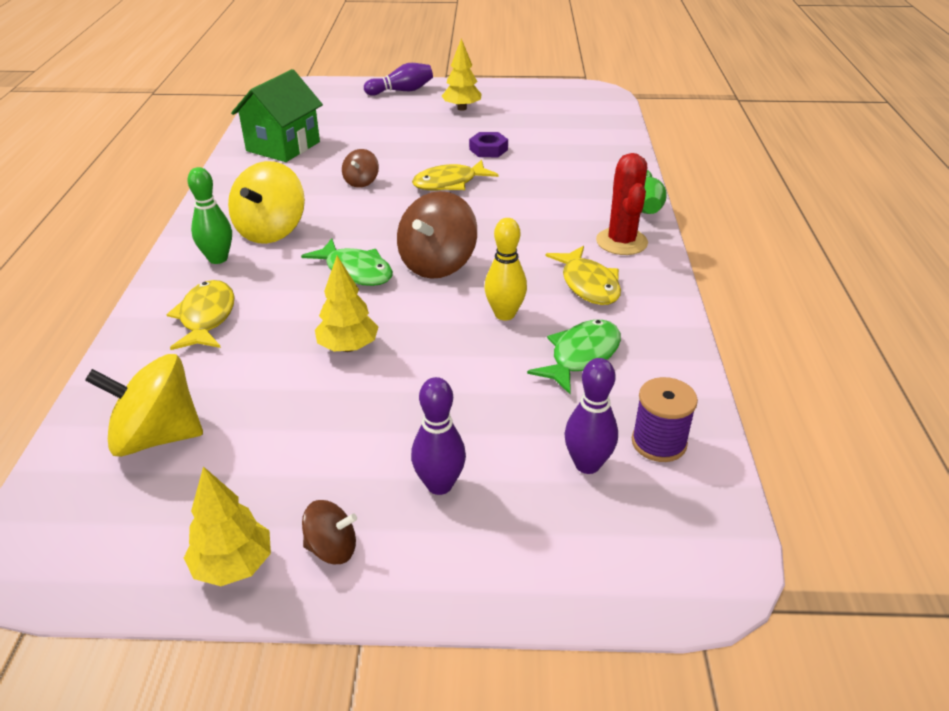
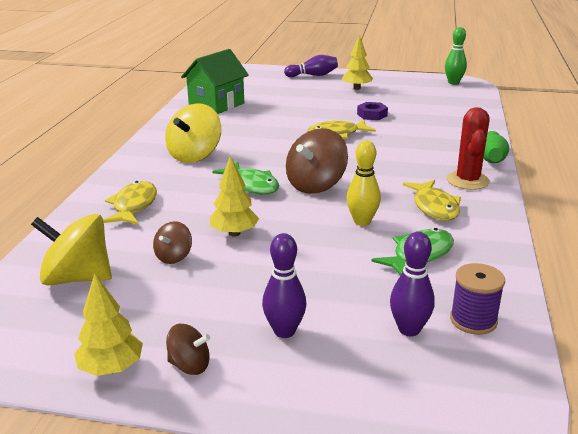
camera: 10 degrees right, 10 degrees down
green bowling pin [187,167,232,264] -> green bowling pin moved to [445,27,467,85]
brown spinning top [342,149,379,188] -> brown spinning top moved to [153,221,192,264]

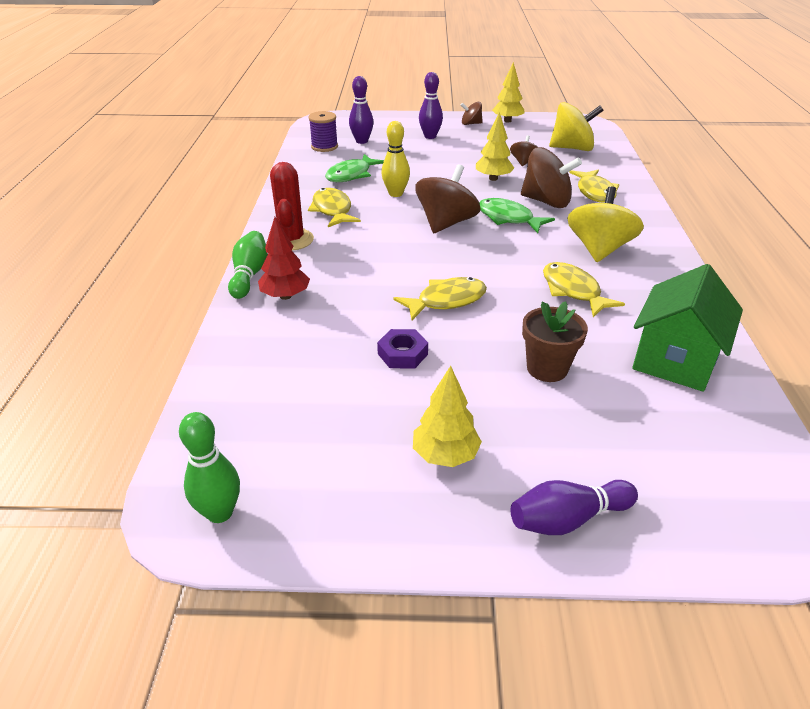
camera: 170 degrees right, 10 degrees up
none -> red tree [258,217,310,300]
none -> brown spinning top [521,147,582,208]
none -> brown flower pot [522,301,588,382]
none -> yellow fish [543,262,625,317]

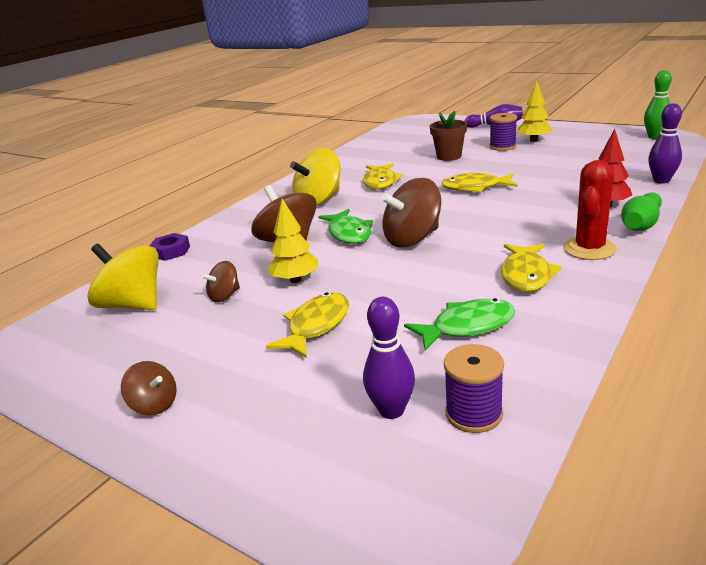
camera: 145 degrees left, 10 degrees down
purple nut [377,329,428,369] -> purple nut moved to [150,233,190,261]
yellow bowling pin [381,121,410,197] -> none
purple bowling pin [419,72,443,139] -> purple bowling pin moved to [648,103,682,184]
yellow tree [492,62,525,122] -> none
yellow fish [569,170,619,203] -> yellow fish moved to [266,292,349,358]
green house [632,264,743,392] -> none
none -> purple spool [490,113,517,151]

